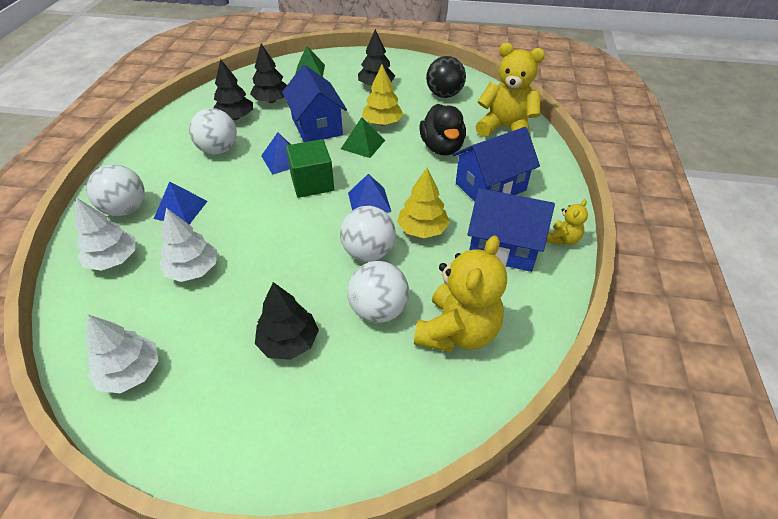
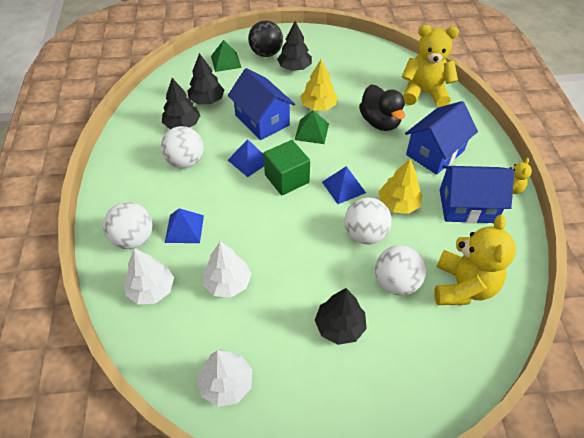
camera: 15 degrees left, 5 degrees up
black ball [426,56,466,98] -> black ball moved to [248,21,283,57]

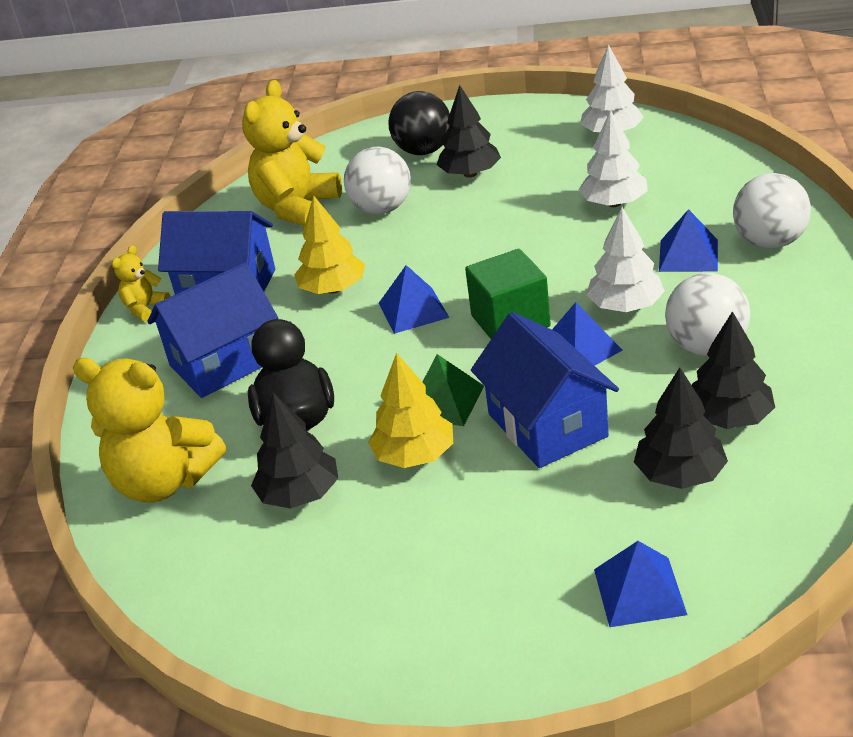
camera: 165 degrees left, 15 degrees down
white tree [124,248,174,305] -> white tree moved to [586,207,665,312]
green pyramid [211,40,242,72] -> blue pyramid [594,541,687,627]
black ball [248,21,283,57] -> black ball moved to [388,91,450,155]
black tree [277,21,312,71] -> black tree moved to [251,393,338,509]
white ball [344,197,392,244] -> none

